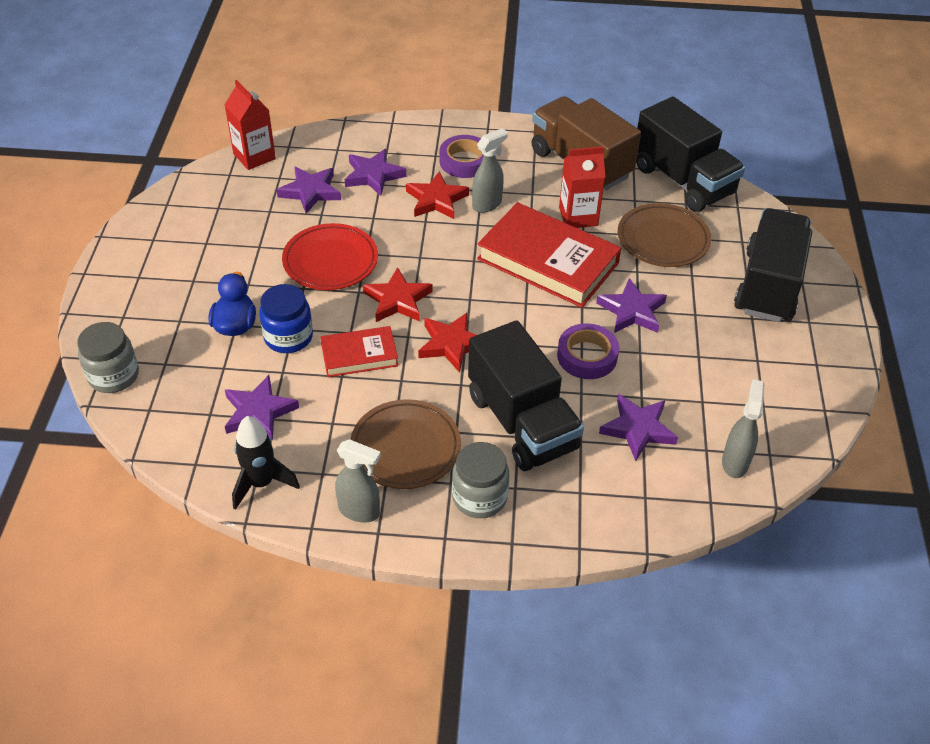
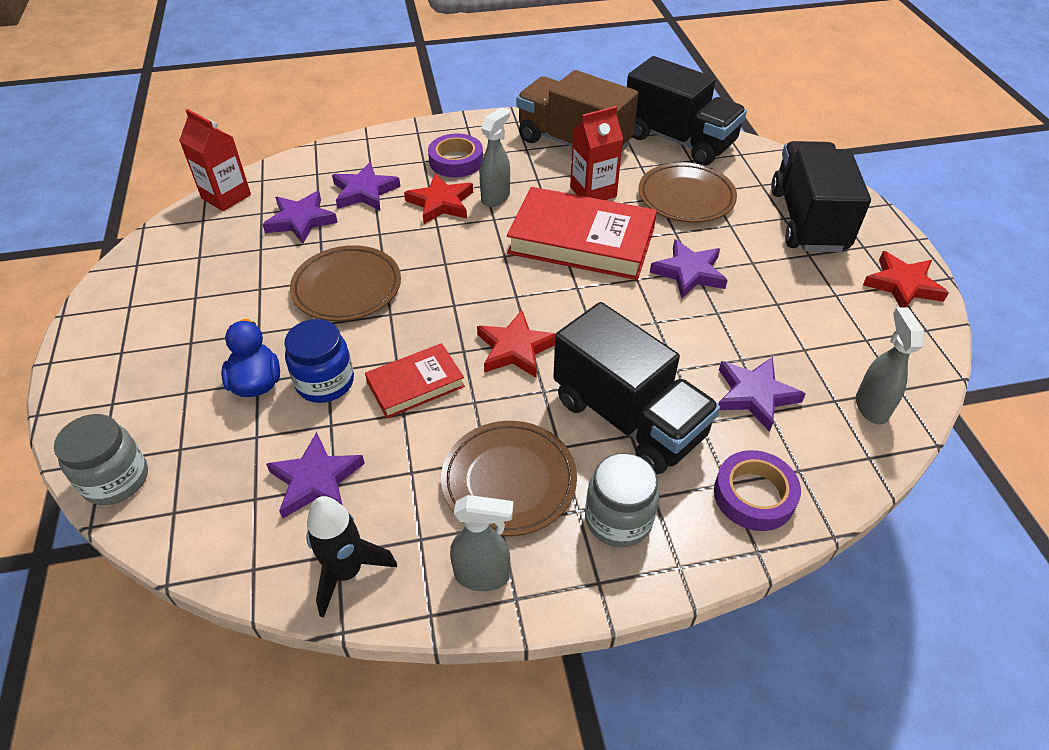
camera: 15 degrees left, 0 degrees up
red plate [282,223,378,290] -> brown plate [290,245,401,321]
red star [363,267,432,322] -> red star moved to [863,251,949,308]
purple tape [557,323,619,379] -> purple tape moved to [714,450,801,531]

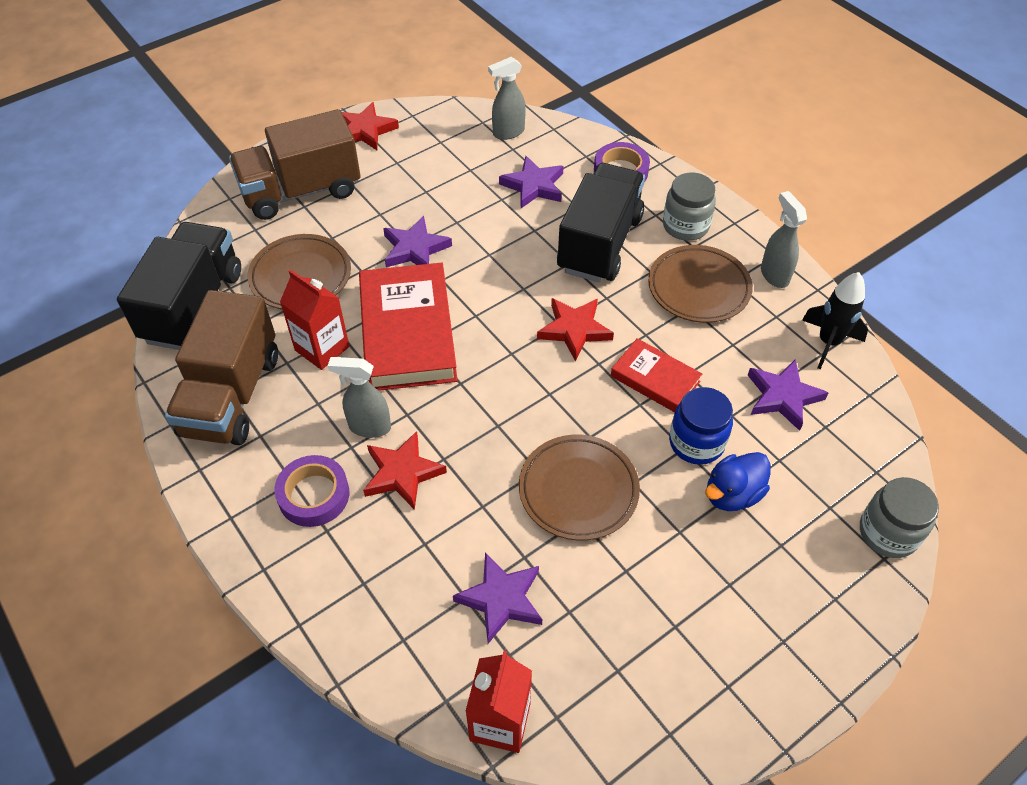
camera: 115 degrees left, 5 degrees up
purple star [332,162,401,210] -> none
black truck [771,141,871,252] -> brown truck [229,109,361,220]

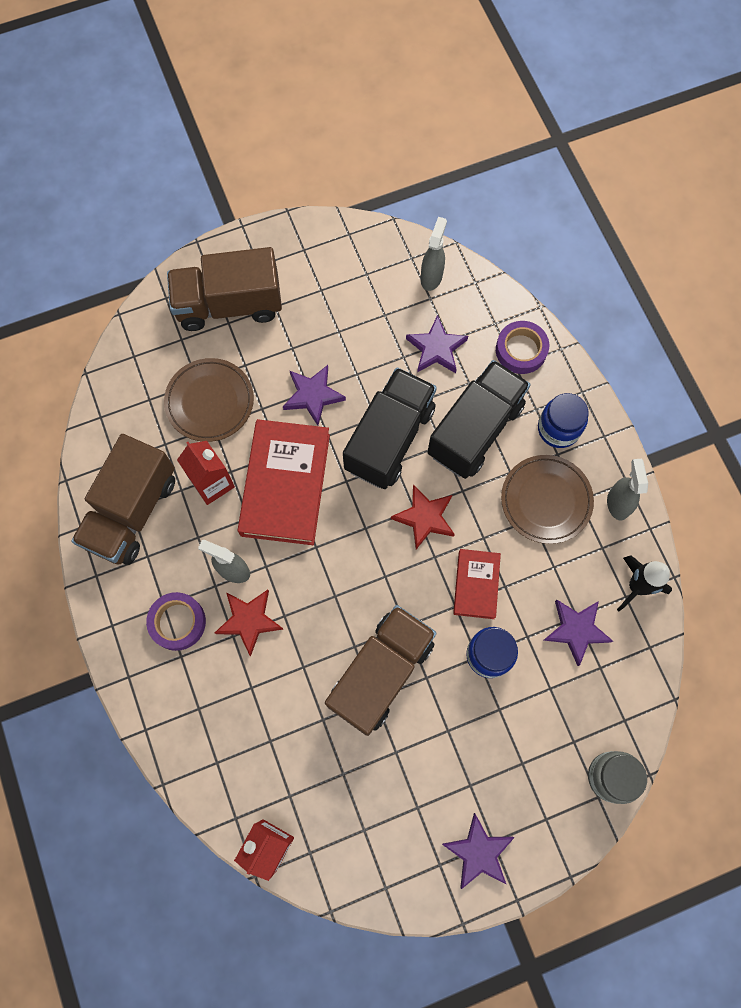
camera: 15 degrees right, 20 degrees up
black truck [117,222,241,350] -> black truck moved to [343,367,437,489]
red star [342,102,399,150] -> none
purple star [453,552,542,644] -> purple star moved to [442,813,515,889]
grey spray bottle [488,57,526,140] -> grey spray bottle turned 120 degrees clockwise [421,217,447,291]
brown plate [519,435,640,541] -> brown truck [325,605,437,736]
red book [611,338,702,412] -> red book turned 45 degrees clockwise [453,549,501,619]
grey jar [663,173,716,241] -> blue jar [538,393,589,448]
blue duck [705,452,771,511] -> none

